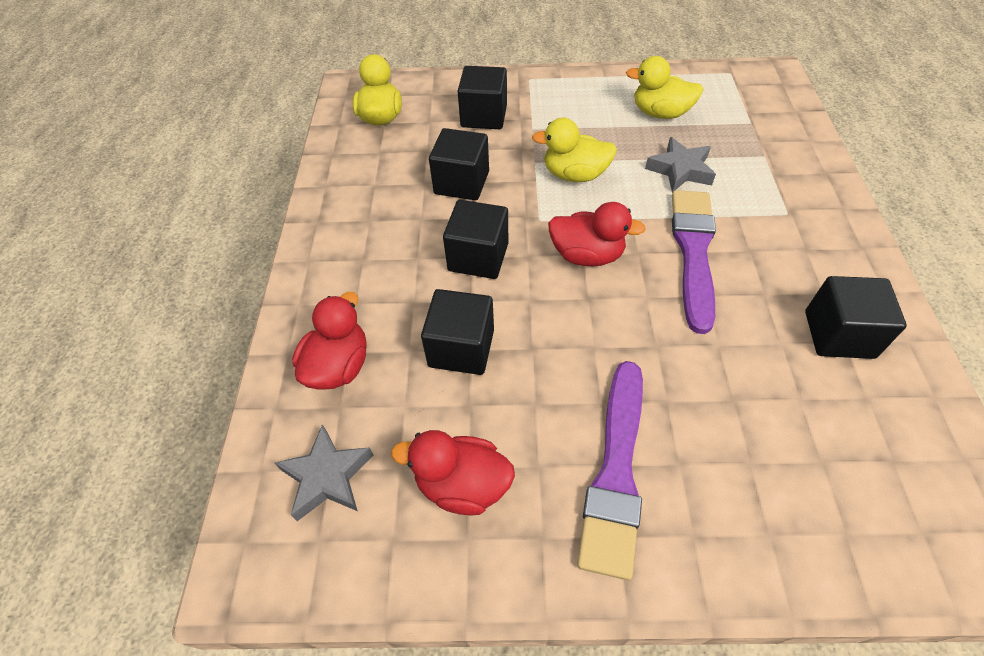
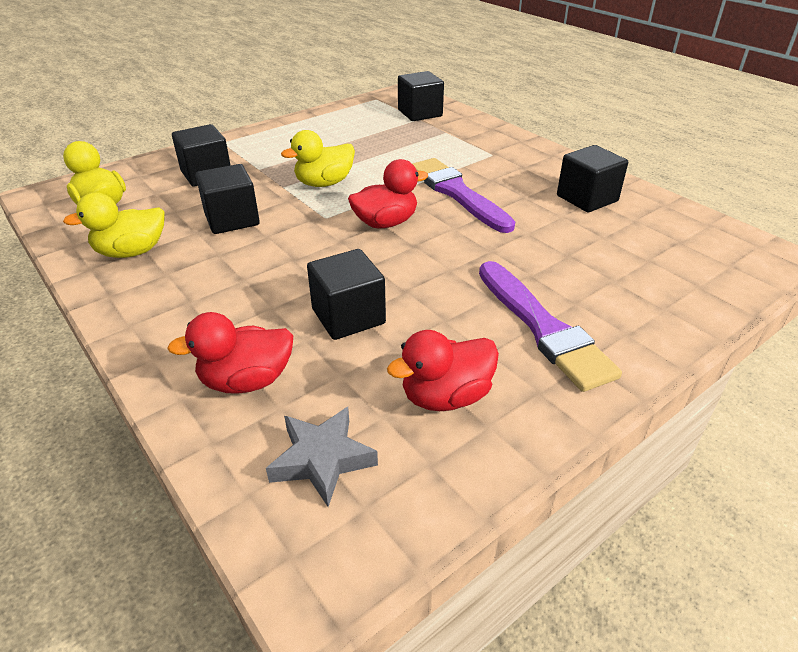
camera: 40 degrees left, 15 degrees down
red duck [292,292,367,390] -> red duck turned 90 degrees counterclockwise [167,312,293,394]
black cube [443,200,508,279] -> black cube moved to [398,71,444,121]
yellow duck [626,56,703,119] -> yellow duck moved to [63,193,165,258]
grey star [645,137,716,193] -> none

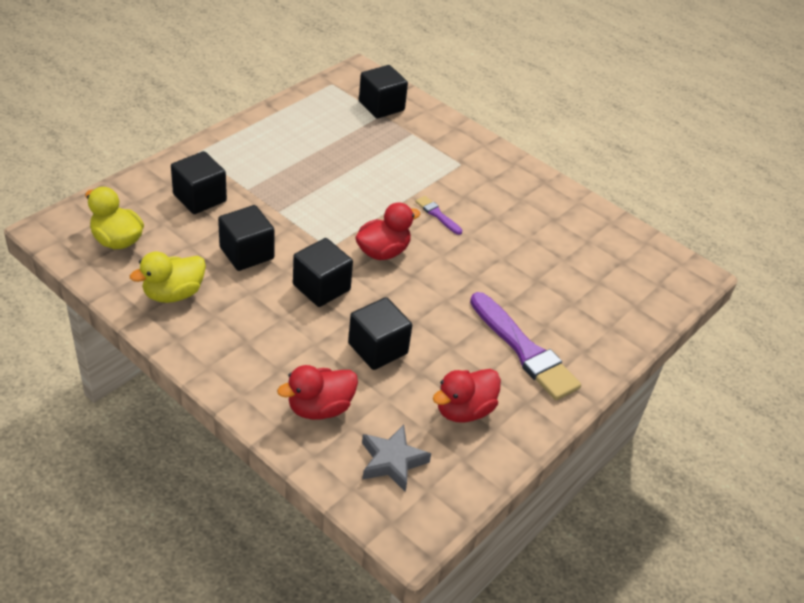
camera: 15 degrees left, 5 degrees up
yellow duck [281,130,355,187] -> none
purple brush [413,158,515,233] -> purple brush [415,196,462,235], size x0.46
black cube [557,145,628,212] -> black cube moved to [293,238,353,307]

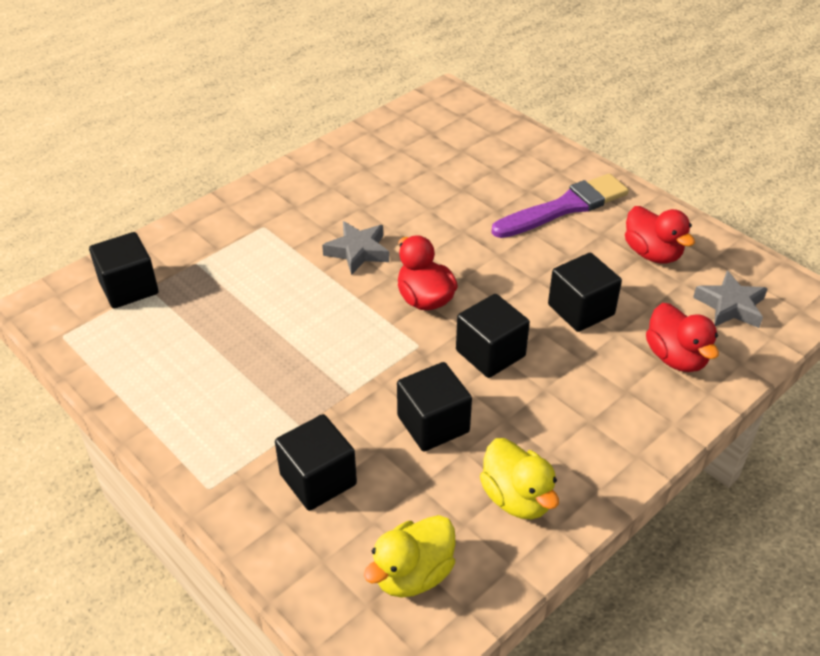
camera: 80 degrees left, 0 degrees up
purple brush [415,196,462,235] -> grey star [322,221,389,275]

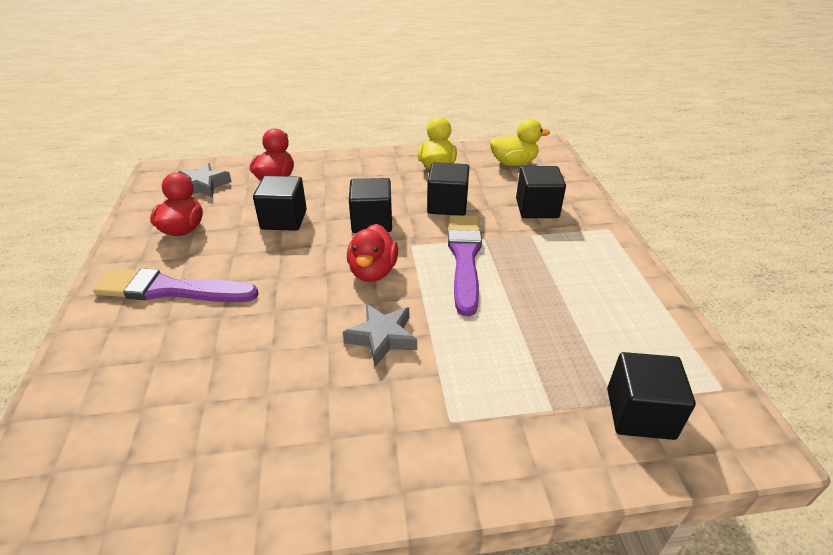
camera: 145 degrees left, 5 degrees down
none -> purple brush [448,215,482,316]

